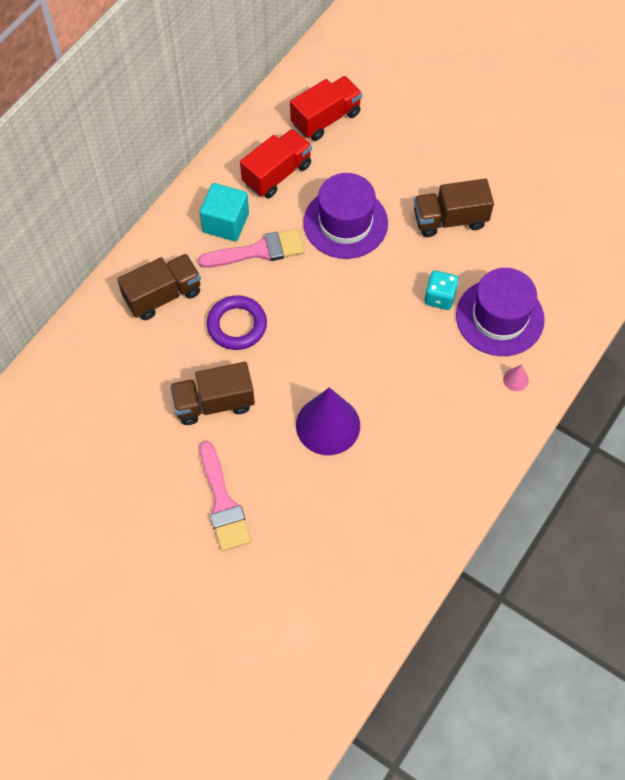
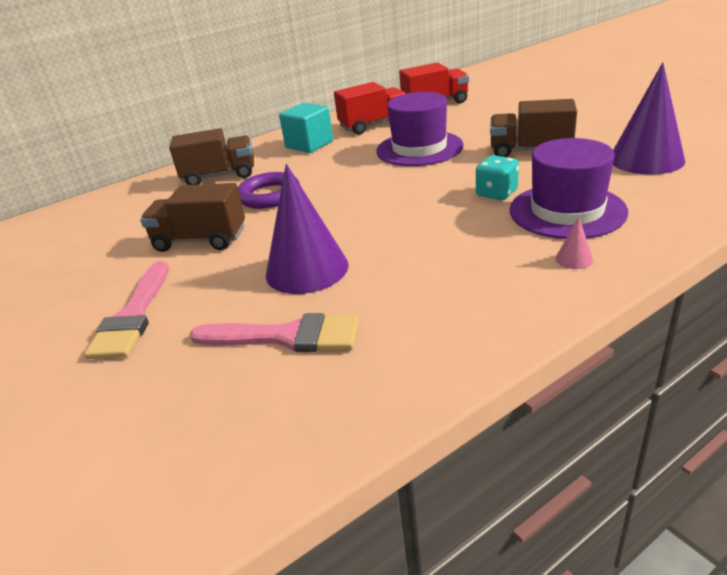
camera: 25 degrees right, 30 degrees down
pink brush [198,229,305,268] -> pink brush moved to [190,313,359,352]
none -> purple cone [613,62,685,175]

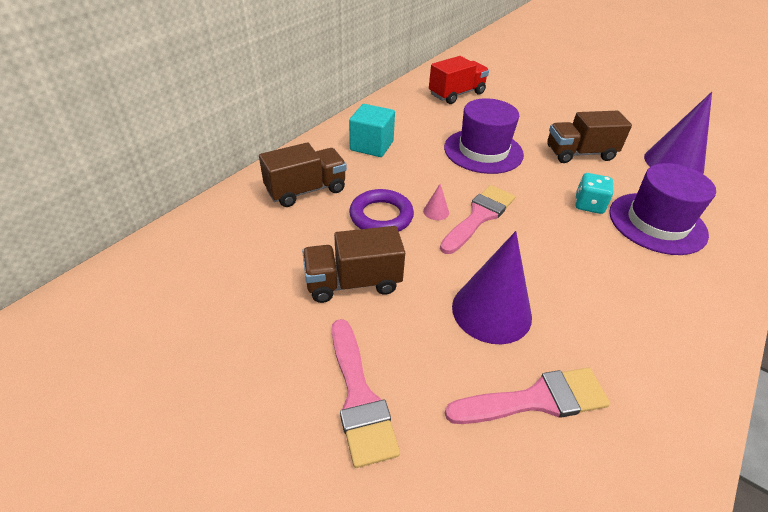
camera: 25 degrees left, 10 degrees up
red truck [334,82,405,135] -> none
pink cone [555,217,593,269] -> pink cone moved to [423,184,449,220]
none -> pink brush [440,185,515,254]

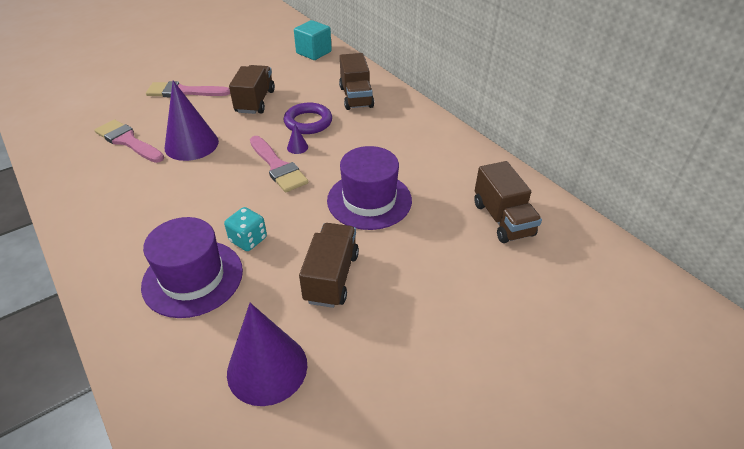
camera: 110 degrees right, 0 degrees up
turquoise cube [349,104,395,157] -> turquoise cube moved to [294,20,332,60]
pink cone [423,184,449,220] -> purple cone [287,124,308,154]
red truck [429,56,489,104] -> brown truck [474,161,542,243]
pink brush [445,368,610,424] -> pink brush turned 120 degrees clockwise [94,119,164,163]

